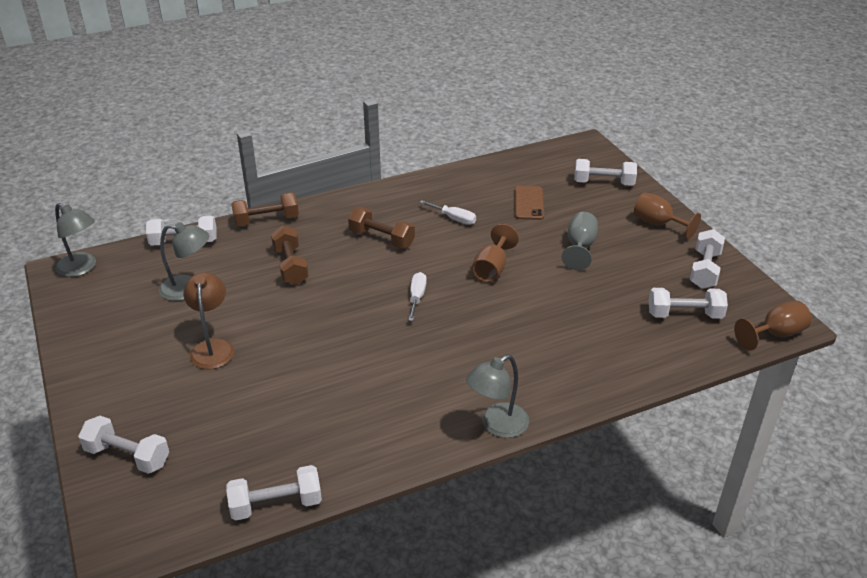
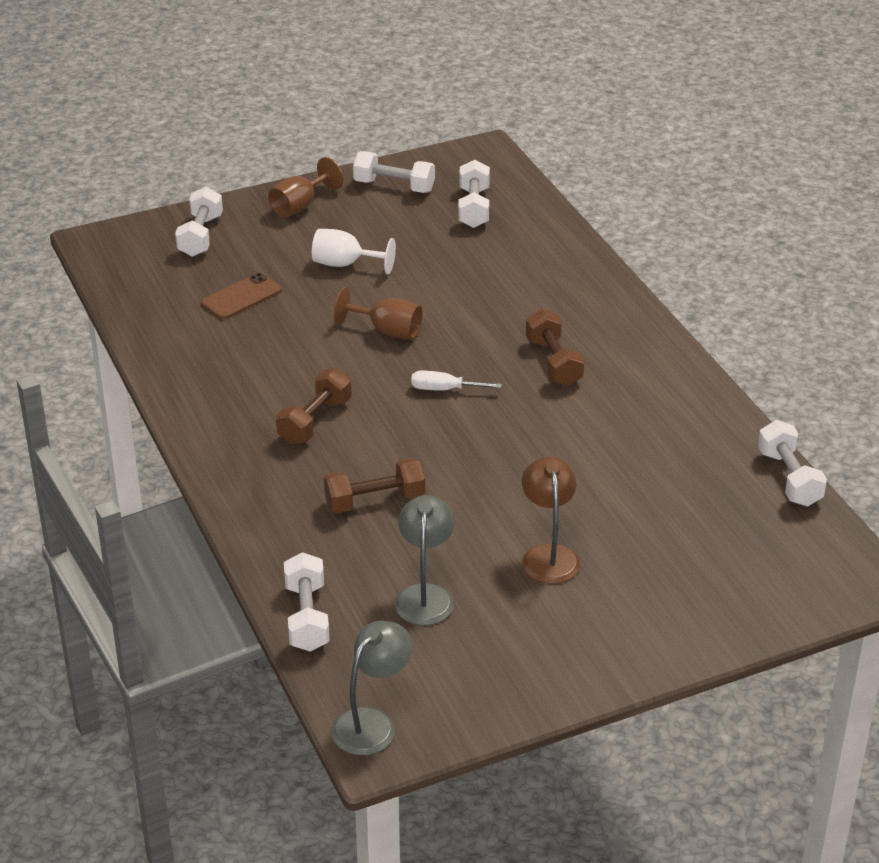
camera: 90 degrees left, 0 degrees up
white dumbbell [78,416,169,474] -> none
brown lamp [183,272,234,369] -> brown lamp turned 90 degrees clockwise [522,456,580,584]
brown dumbbell [231,192,299,226] -> brown dumbbell moved to [526,309,585,386]
white screwdriver [419,200,476,225] -> none
grey lamp [466,355,529,438] -> none
brown phone [514,186,544,220] -> brown phone turned 45 degrees counterclockwise [201,273,282,319]
grey goblet [562,212,598,270] -> white goblet [312,229,396,275]
brown goblet [734,301,811,351] -> none

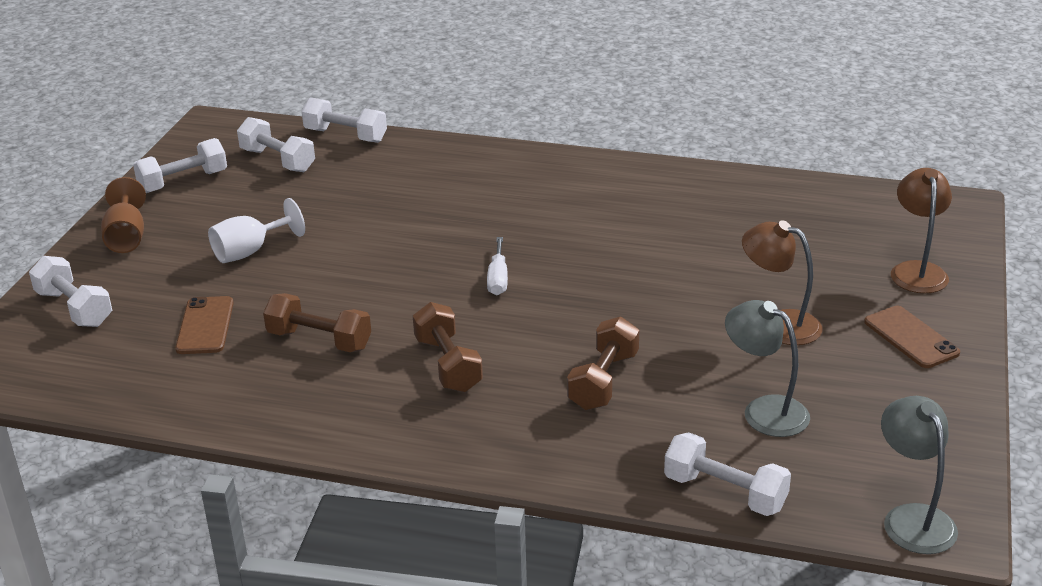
camera: 50 degrees left, 5 degrees down
brown goblet [334,287,422,340] -> none
white screwdriver [411,371,502,391] -> white screwdriver turned 45 degrees counterclockwise [487,237,508,295]
brown dumbbell [526,309,585,386] -> brown dumbbell moved to [263,293,371,352]
white dumbbell [758,420,827,506] -> white dumbbell moved to [302,97,387,143]
none -> brown phone [864,306,960,368]
none -> brown lamp [891,168,952,293]

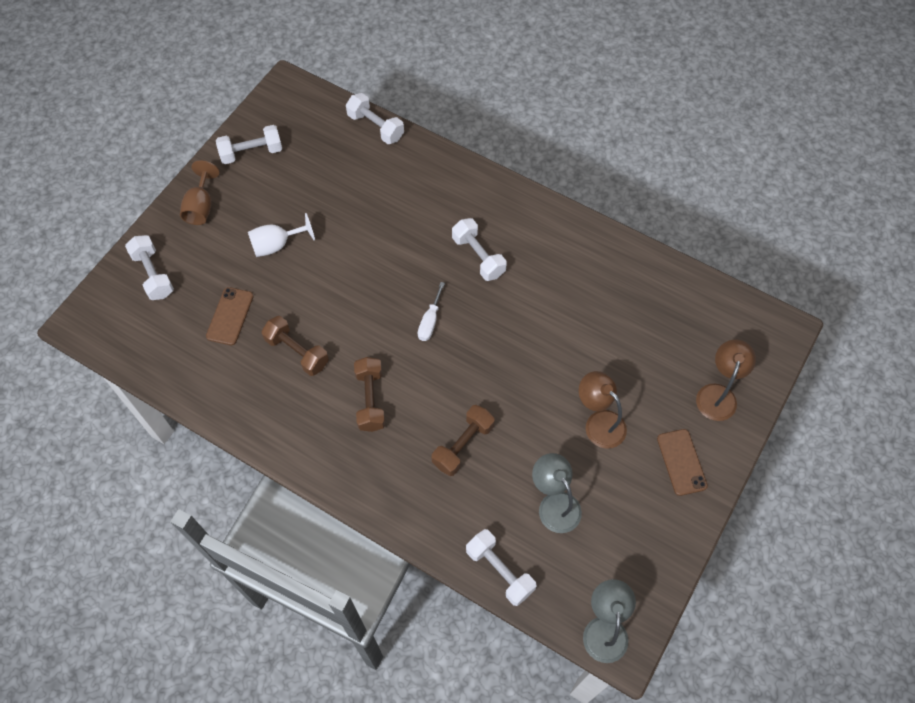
camera: 15 degrees right, 30 degrees up
white dumbbell [237,117,315,172] -> white dumbbell moved to [452,218,507,281]

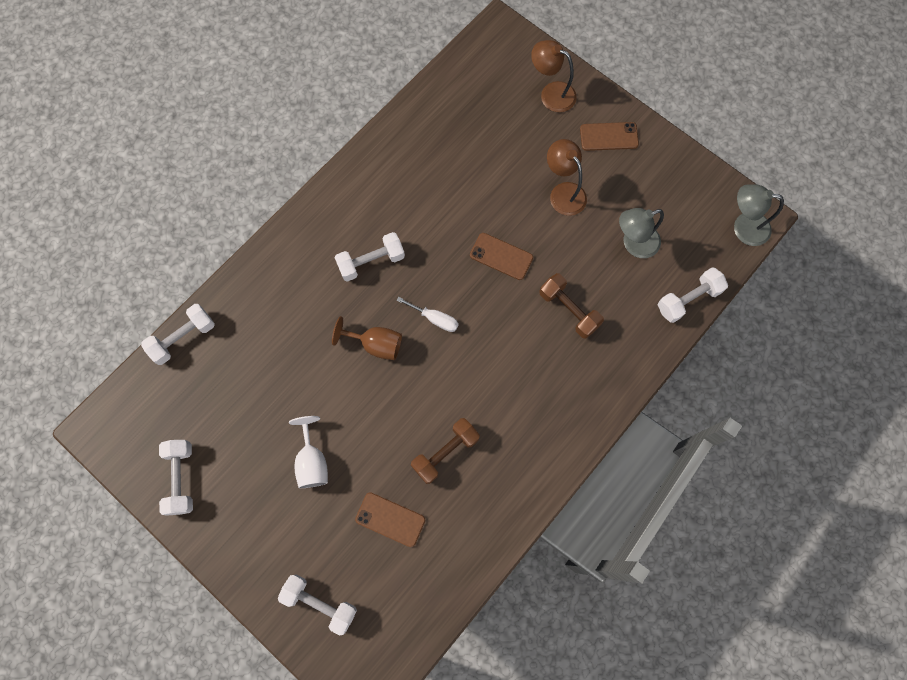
camera: 80 degrees left, 10 degrees up
white dumbbell [125,235,174,300] -> white dumbbell turned 45 degrees clockwise [278,575,357,635]
brown goblet [180,160,220,225] -> brown goblet moved to [332,316,402,360]
brown dumbbell [354,357,385,432] -> none
brown lamp [579,371,627,449] -> brown lamp turned 90 degrees clockwise [547,139,587,216]
none -> brown phone [470,233,533,280]

